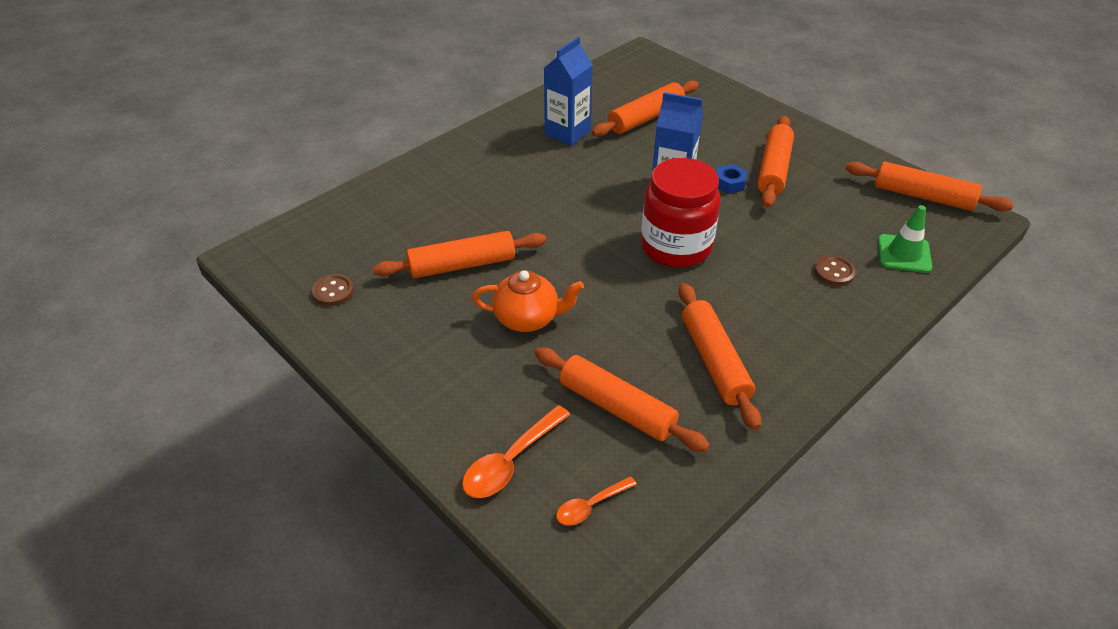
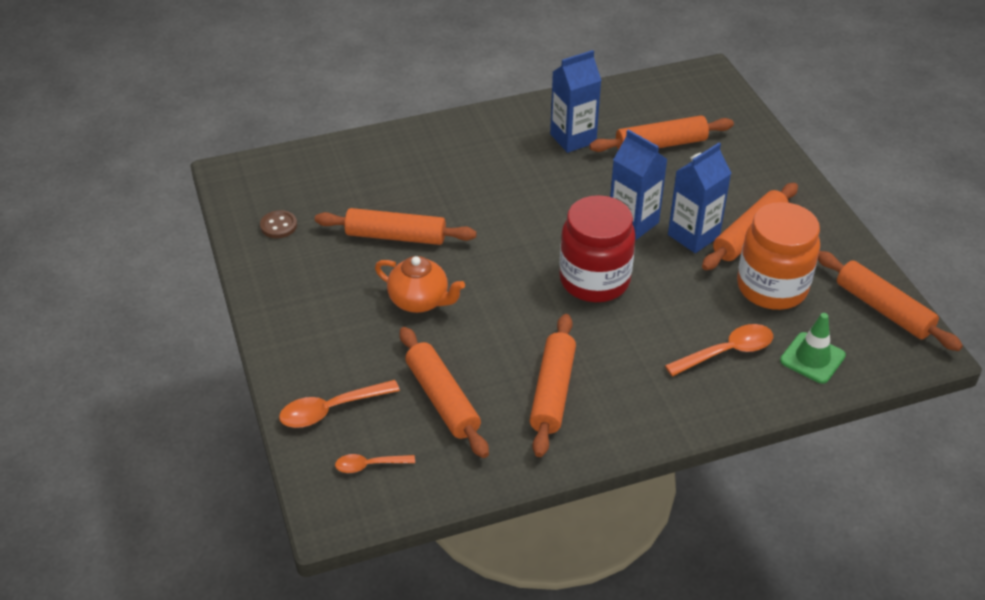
camera: 25 degrees right, 0 degrees up
blue nut [717,164,747,194] -> blue carton [668,143,731,253]
brown button [814,255,856,286] -> orange spoon [665,324,773,376]
none -> orange jar [737,202,820,310]

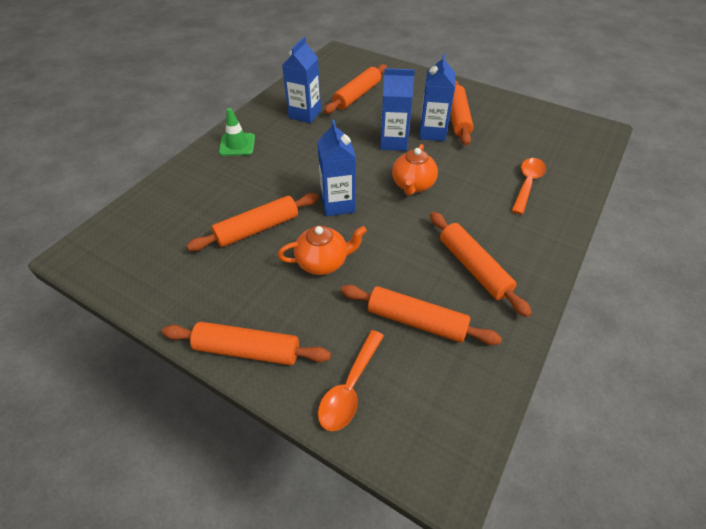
camera: 40 degrees left, 5 degrees up
brown button [260,210,297,238] -> none
orange spoon [335,454,415,473] -> none
red jar [559,195,636,302] -> orange teapot [392,144,438,196]
orange jar [737,202,820,310] -> none
green traffic cone [780,313,846,384] -> green traffic cone moved to [219,108,255,156]
orange rolling pin [818,251,963,351] -> orange rolling pin moved to [162,322,331,365]
none -> blue carton [317,120,356,216]

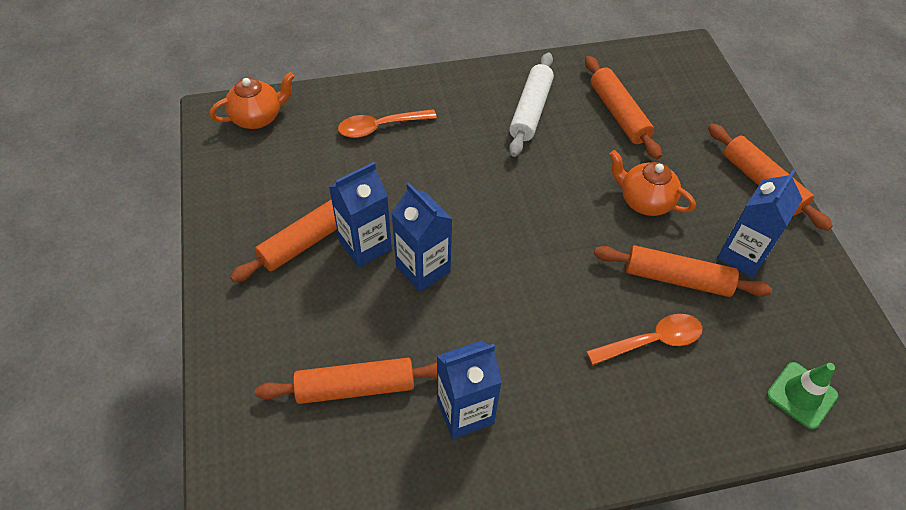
camera: 135 degrees left, 5 degrees up
green traffic cone [219,108,255,156] -> green traffic cone moved to [767,362,838,430]
blue carton [317,120,356,216] -> blue carton moved to [717,170,803,278]
orange spoon [318,330,384,431] -> orange spoon moved to [586,314,703,365]
orange teapot [392,144,438,196] -> orange teapot moved to [209,72,295,129]
orange rolling pin [430,212,532,317] -> white rolling pin [509,53,554,157]

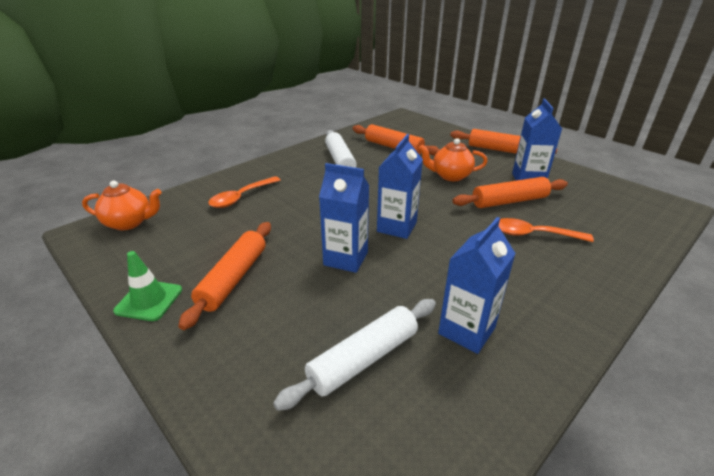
camera: 30 degrees left, 20 degrees down
orange teapot [209,72,295,129] -> orange teapot turned 60 degrees clockwise [82,181,162,230]
orange rolling pin [255,358,437,404] -> white rolling pin [273,299,436,411]
blue carton [329,162,392,267] -> blue carton moved to [377,134,423,239]
orange spoon [586,314,703,365] -> orange spoon turned 120 degrees counterclockwise [499,218,594,242]
green traffic cone [767,362,838,430] -> green traffic cone moved to [113,251,182,321]

